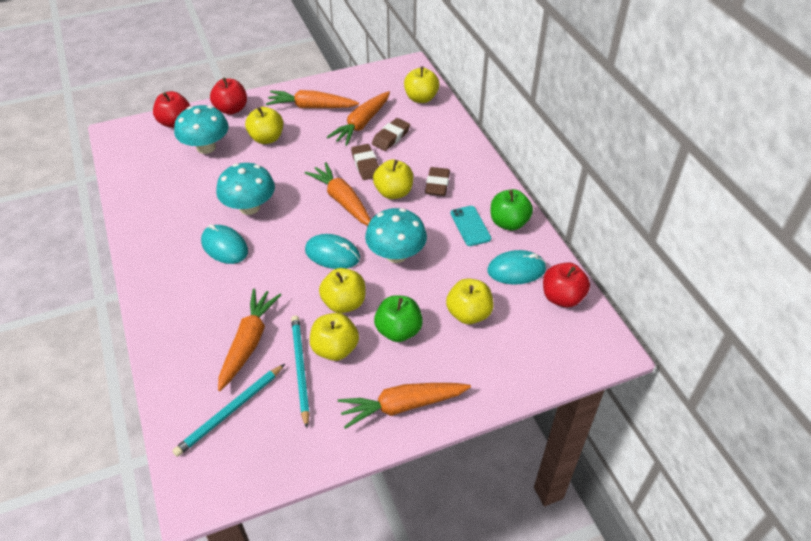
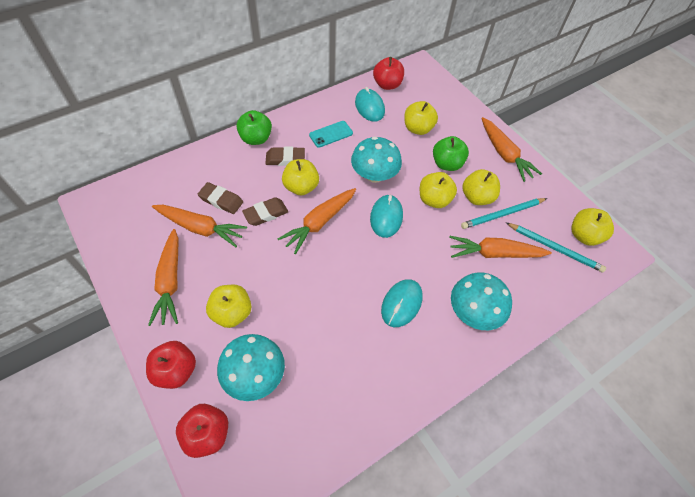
camera: 105 degrees left, 10 degrees up
turquoise mushroom [216,163,275,215] -> turquoise mushroom moved to [451,272,512,330]
yellow apple [404,67,439,103] -> yellow apple moved to [571,208,614,246]
green apple [491,189,533,231] -> green apple moved to [236,110,272,145]

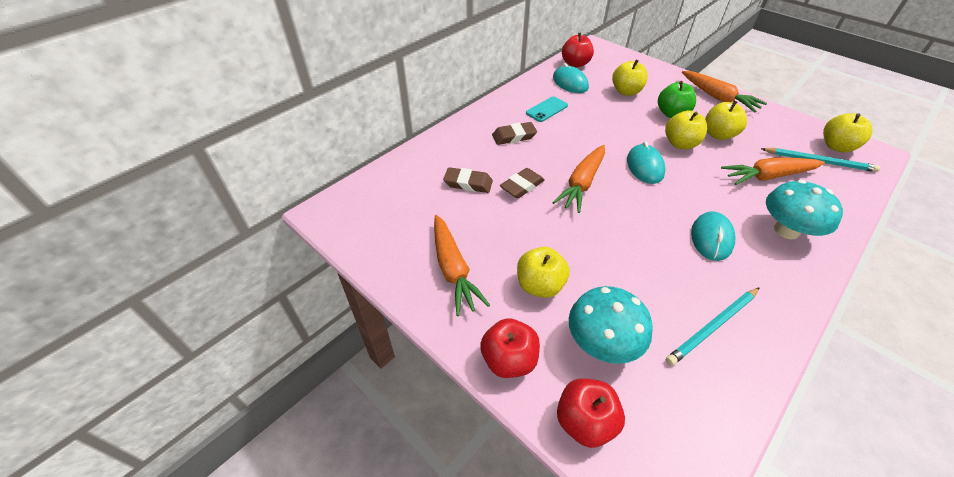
camera: 10 degrees left, 10 degrees down
orange carrot [152,205,247,247] -> none
green apple [236,110,272,145] -> none
yellow apple [282,159,319,196] -> none
turquoise mushroom [351,137,402,183] -> none
turquoise pencil [461,198,547,229] -> turquoise pencil moved to [666,287,760,366]

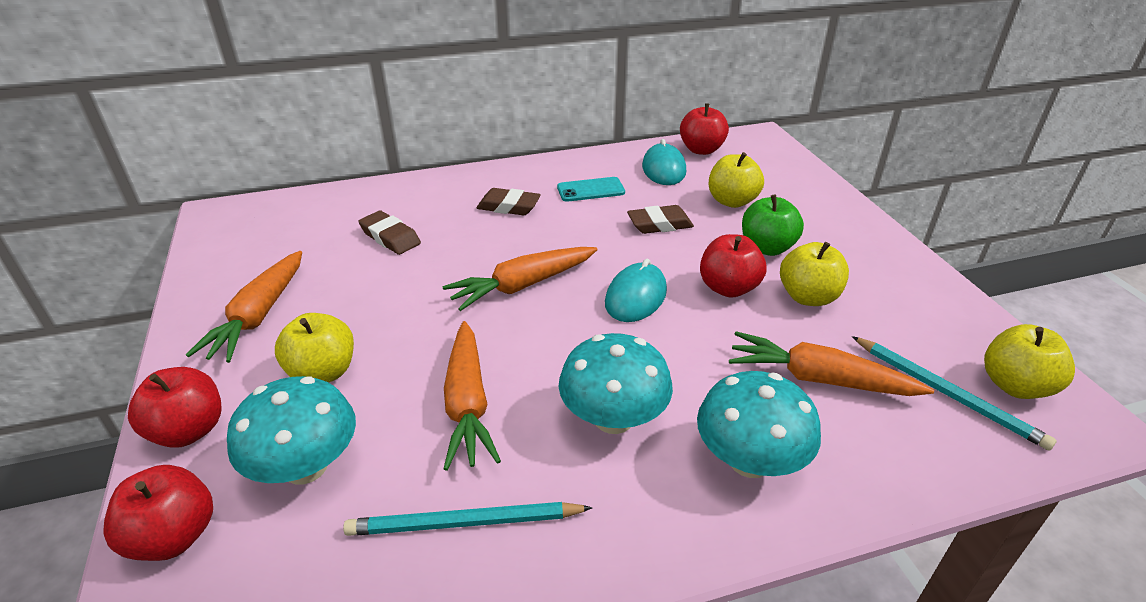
camera: 30 degrees right, 10 degrees down
brown eraser [500,168,545,198] -> brown eraser moved to [627,205,694,234]
yellow apple [665,110,707,149] -> red apple [700,234,767,298]
orange carrot [682,71,767,112] -> orange carrot moved to [443,321,501,471]
turquoise mouse [691,211,735,261] -> turquoise mushroom [559,333,673,434]

